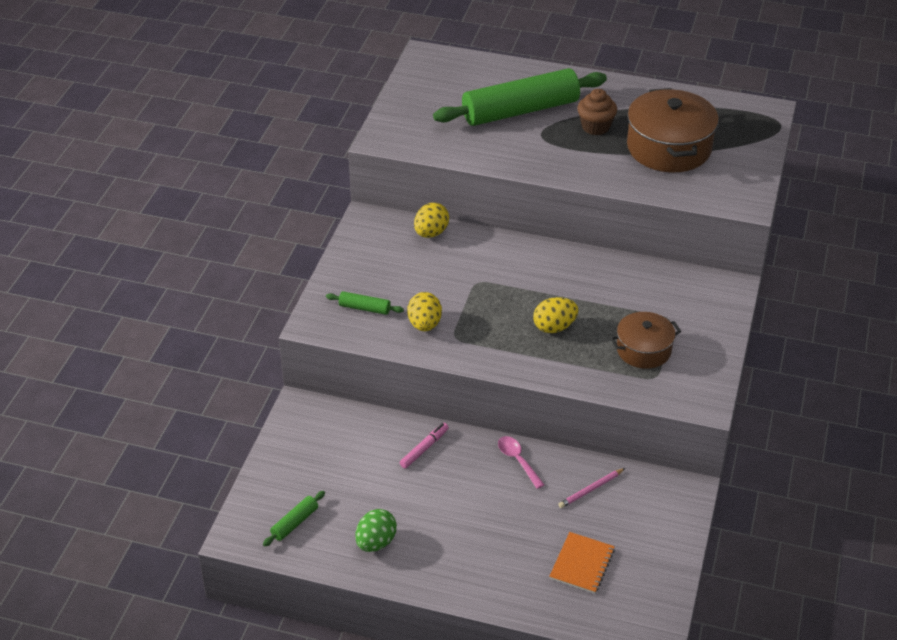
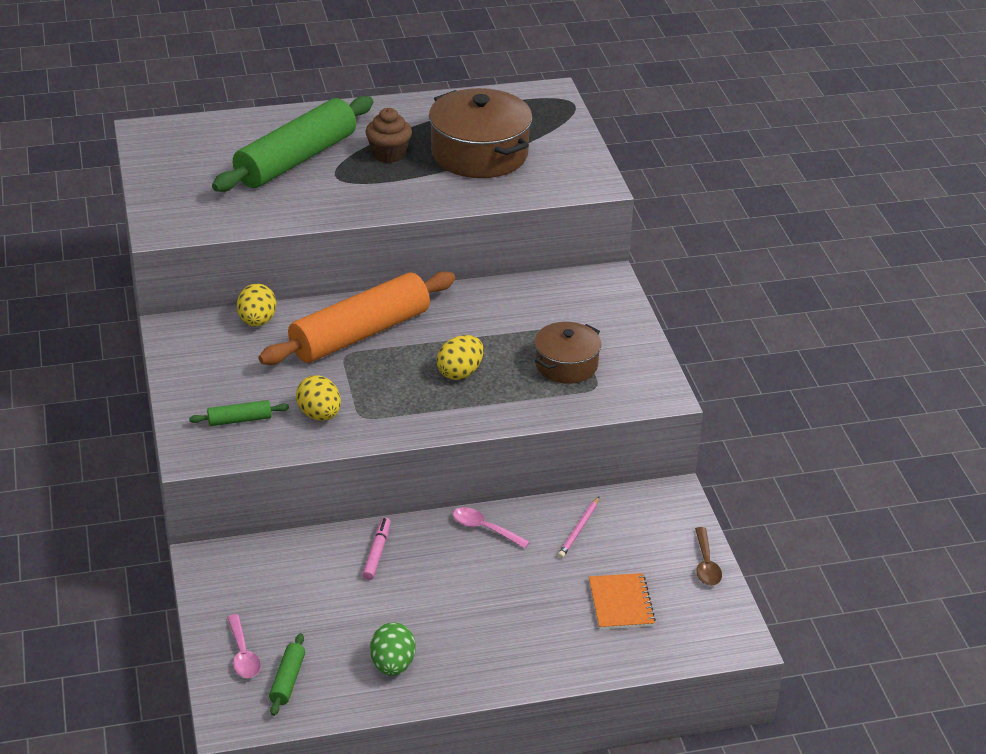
camera: 30 degrees left, 5 degrees down
none -> pink spoon [227,614,261,678]
none -> orange rolling pin [258,271,455,365]
none -> brown spoon [695,527,722,586]

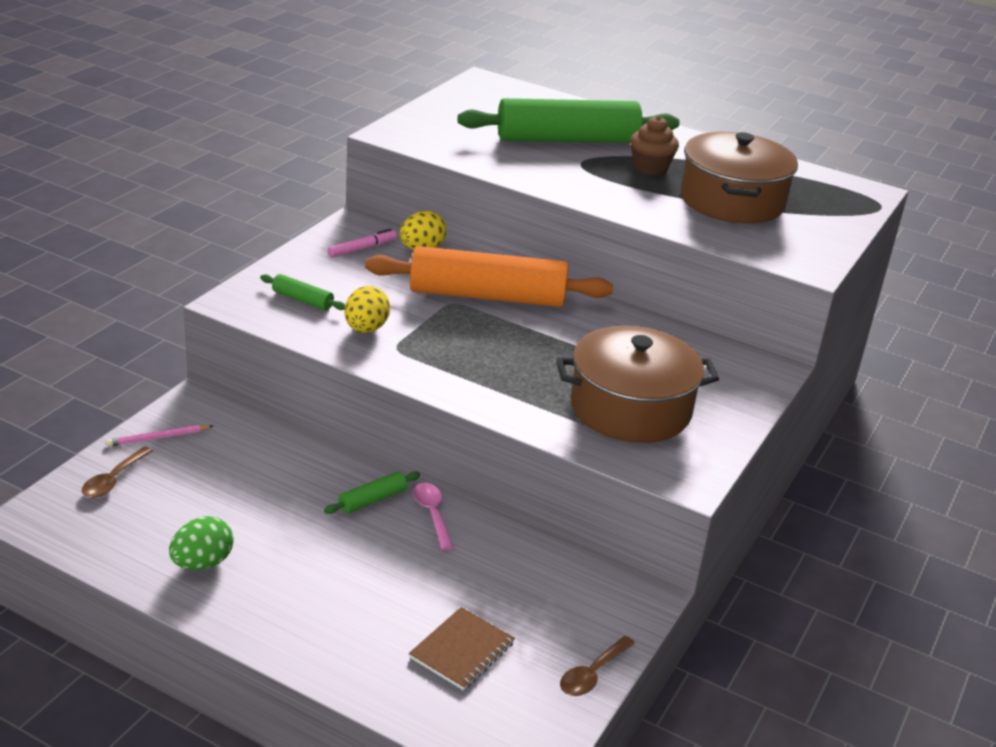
camera: 40 degrees right, 5 degrees down
pink spoon [227,614,261,678] -> brown spoon [82,447,153,498]
green rolling pin [269,633,305,716] -> green rolling pin moved to [324,471,420,514]
pink marker [362,518,391,580] -> pink marker moved to [328,229,397,258]
yellow egg [437,335,484,380] -> none
brown pot [535,322,601,384] -> brown pot [556,326,719,443], size x1.67
pink pencil [558,497,599,558] -> pink pencil moved to [106,425,213,447]
orange notebook [589,573,656,630] -> brown notebook [409,607,515,690]

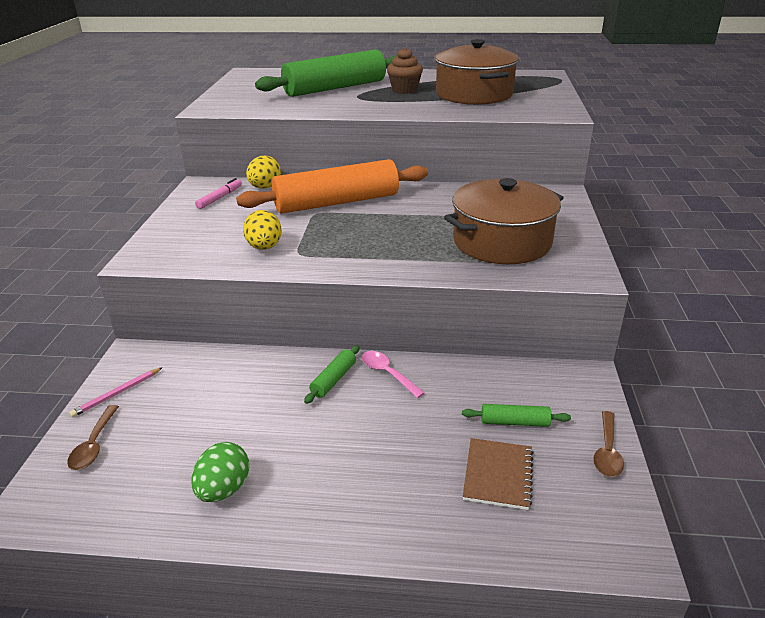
camera: 20 degrees left, 0 degrees up
green rolling pin [260,274,345,310] -> green rolling pin moved to [462,404,571,427]

